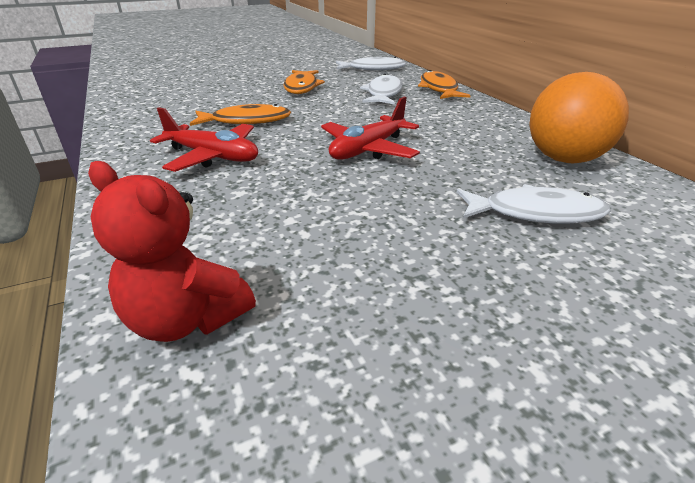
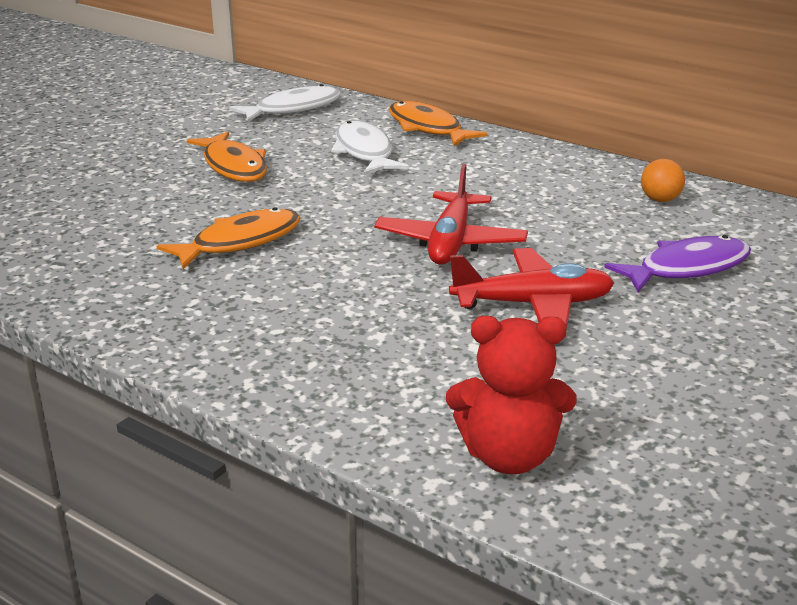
camera: 30 degrees left, 5 degrees down
red plane [150,107,258,172] -> red plane moved to [449,248,614,327]
white fish [457,184,611,223] -> purple fish [604,235,751,292]
orange ball [529,72,629,163] -> orange ball [641,159,685,202], size x0.44

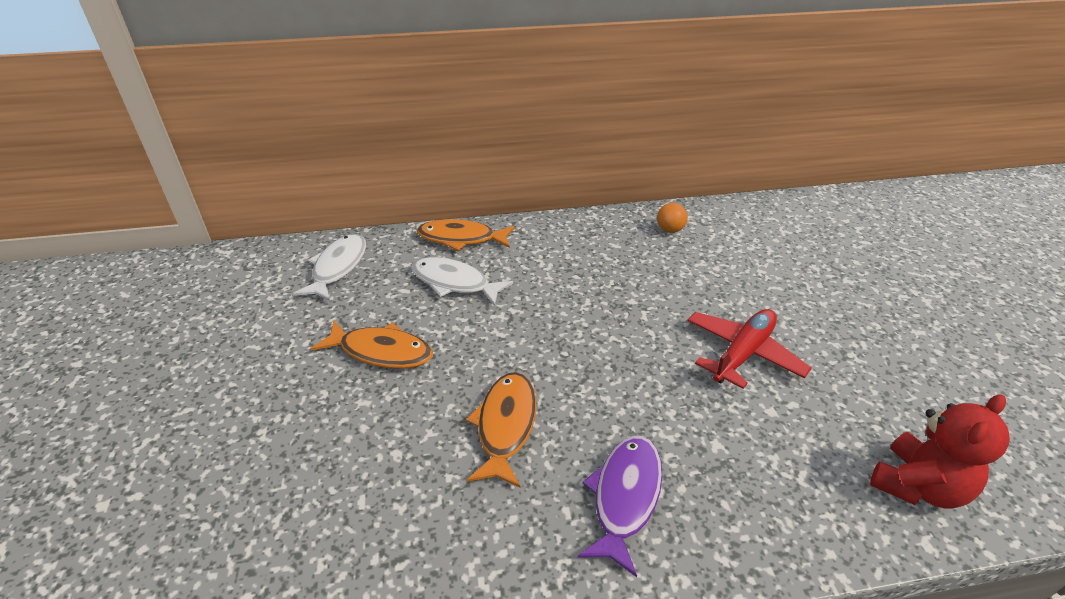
camera: 45 degrees left, 10 degrees up
red plane [374,164,528,265] -> none
purple fish [604,235,751,292] -> purple fish moved to [578,436,662,577]

